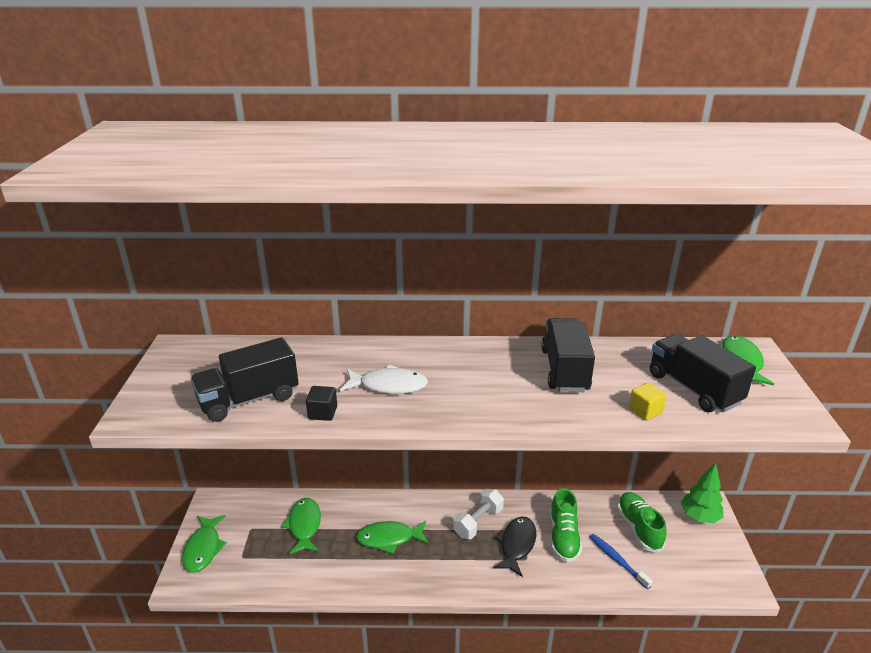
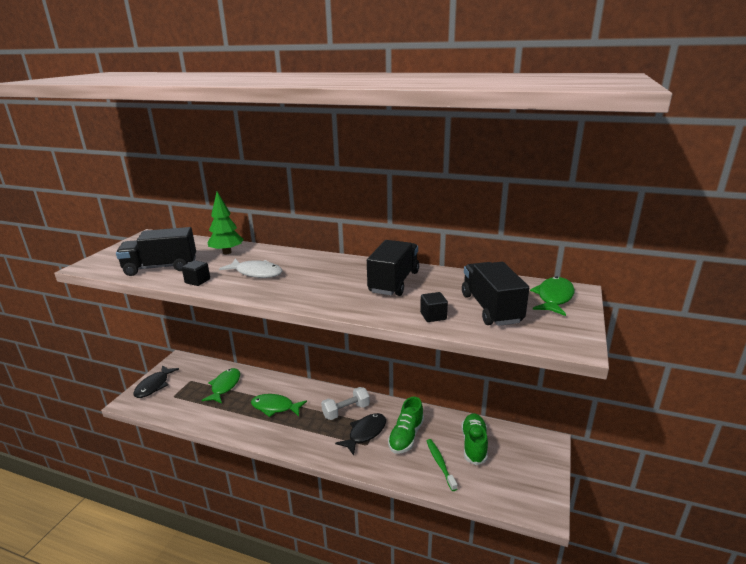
camera: 20 degrees right, 5 degrees down
green fish [182,515,227,573] -> black fish [133,365,179,398]
blue toothbrush [589,534,653,589] -> green toothbrush [427,439,457,491]
yellow cube [629,382,667,421] -> black cube [420,292,448,322]
green tree [681,462,723,523] -> green tree moved to [207,192,243,254]

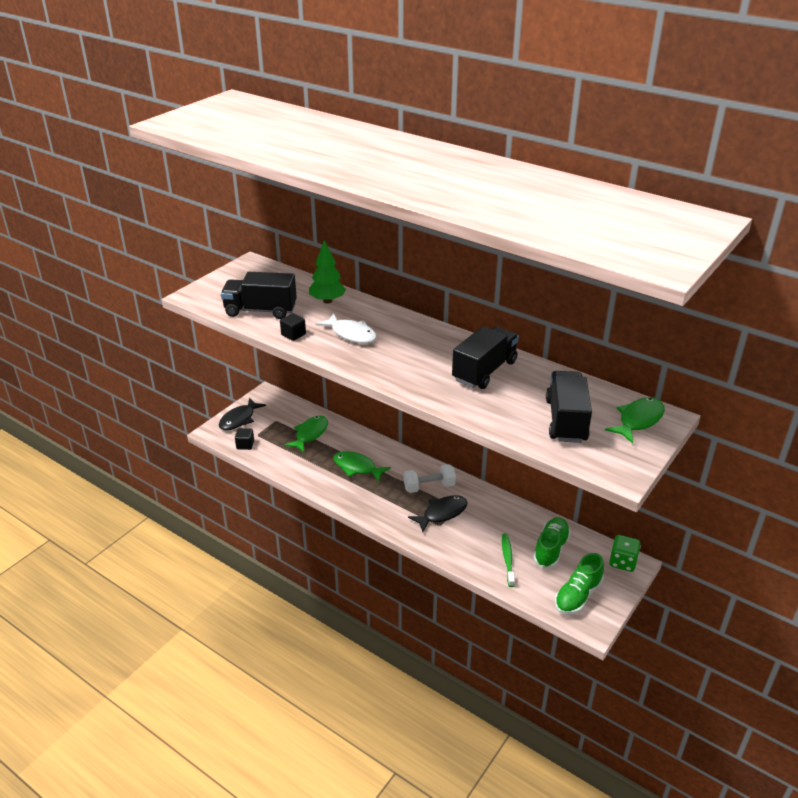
camera: 15 degrees right, 10 degrees up
green shoe [388,397,424,454] -> green shoe moved to [555,553,604,615]
black cube [420,292,448,322] -> black cube moved to [235,428,254,450]
none -> green dice [609,535,641,572]

